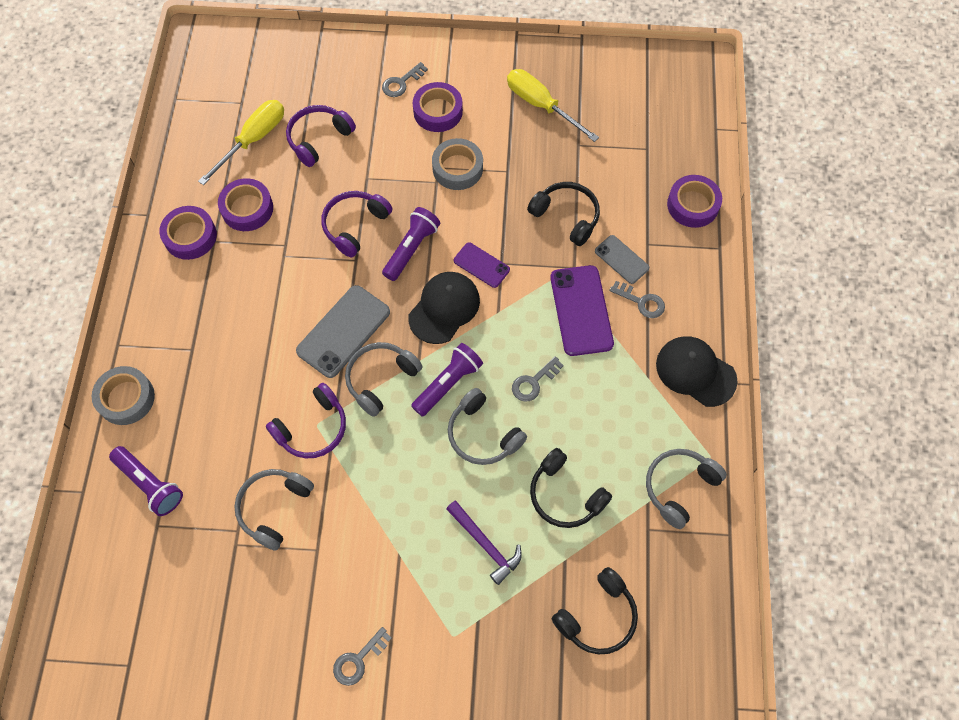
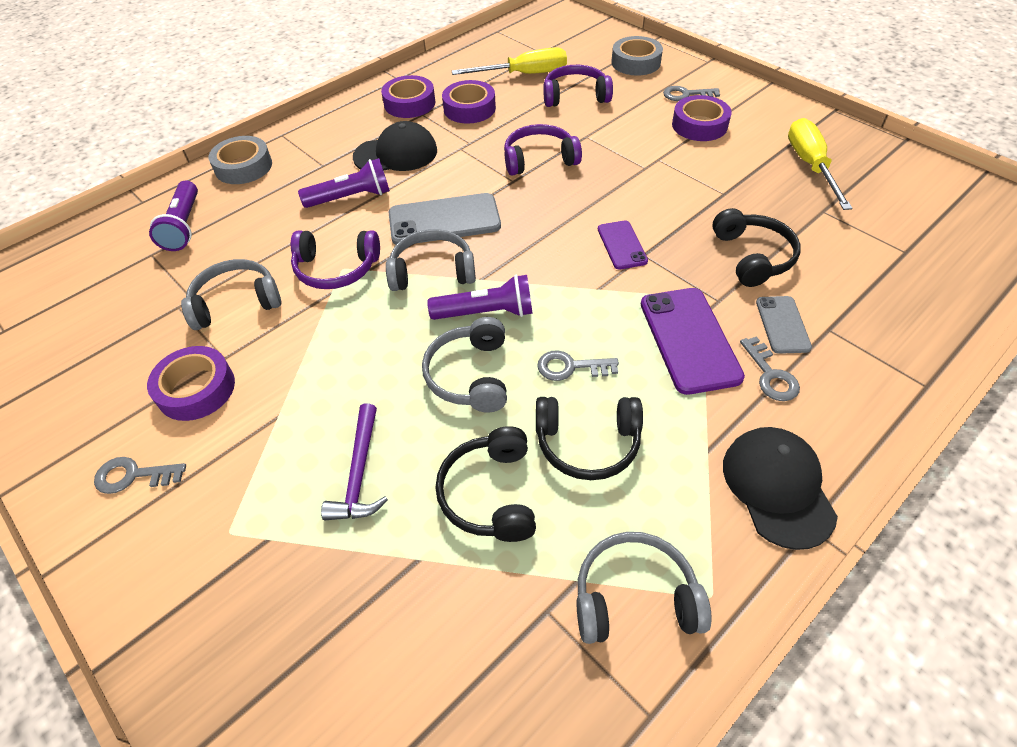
camera: 45 degrees right, 15 degrees down
purple flashlight [382,207,440,281] -> purple flashlight moved to [298,158,390,208]
black cap [408,272,480,344] -> black cap moved to [353,121,437,171]
grey tape [432,138,483,190] -> grey tape moved to [611,36,663,75]
purple phone [550,265,614,356] -> purple phone turned 45 degrees counterclockwise [641,288,745,395]
black headphones [552,567,638,654] -> black headphones moved to [536,397,643,480]
purple tape [667,175,722,228] -> purple tape moved to [147,346,235,421]

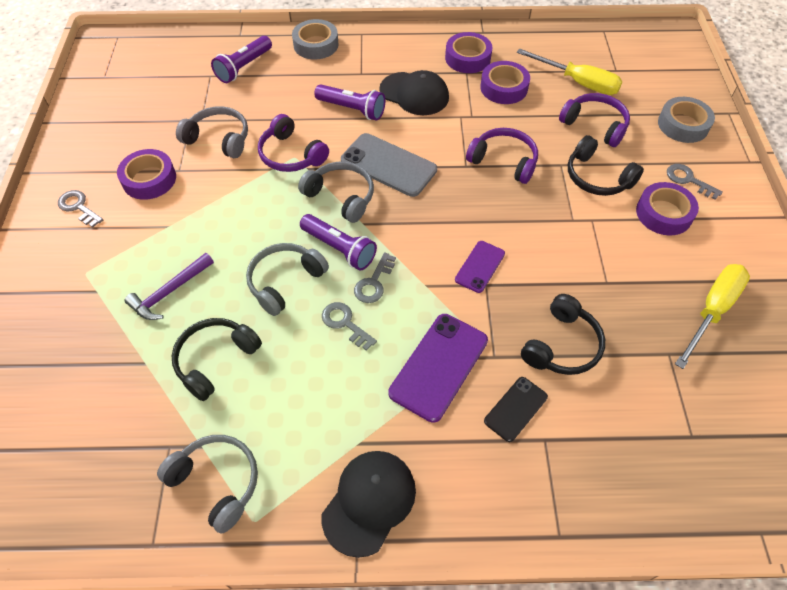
camera: 40 degrees right, 5 degrees up
black headphones [536,397,643,480] -> black headphones moved to [568,135,644,196]
grey key [740,336,800,401] -> grey key moved to [354,252,396,303]
grey phone [756,296,812,354] -> black phone [484,377,548,442]

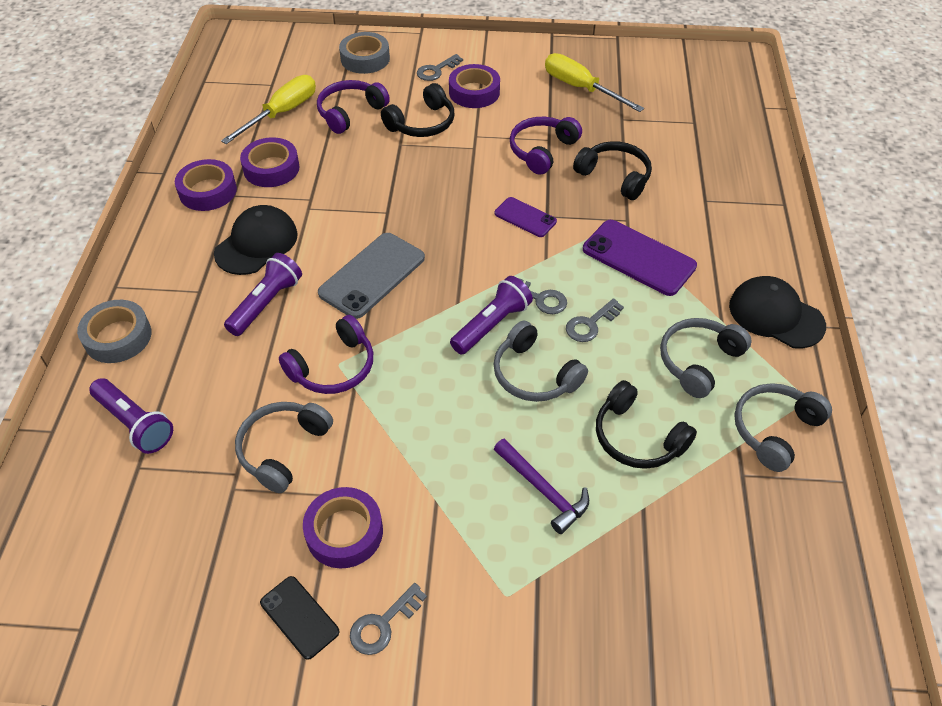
camera: 85 degrees left, 5 degrees down
grey headphones [298,162,374,223] -> grey headphones moved to [660,318,752,398]
purple headphones [466,128,538,184] -> purple headphones moved to [510,117,582,175]
black phone [484,377,548,442] -> black phone moved to [260,576,339,660]

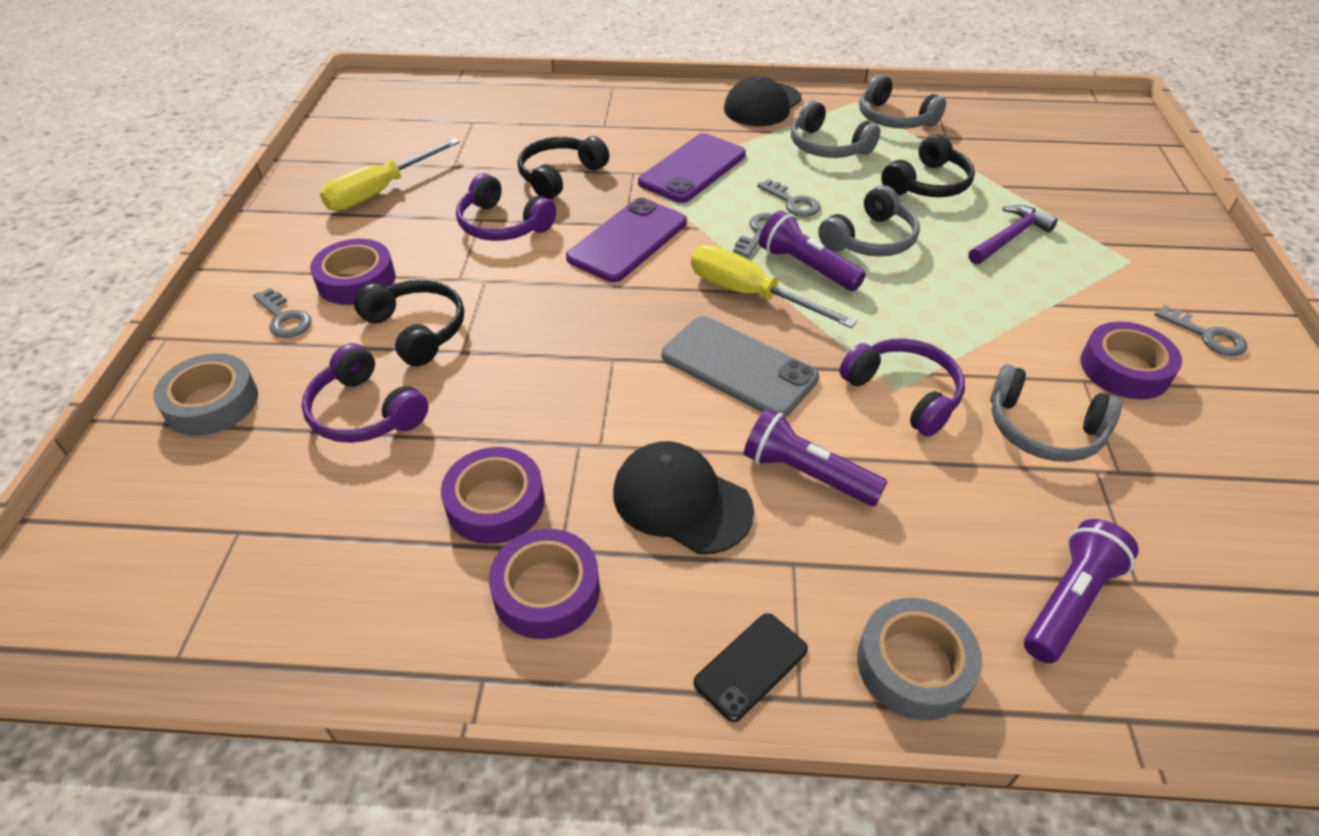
camera: 90 degrees left, 5 degrees down
yellow screwdriver [221,75,316,144] -> yellow screwdriver moved to [691,245,857,328]
black phone [260,576,339,660] -> black phone moved to [693,613,808,722]
purple phone [495,197,557,237] -> purple phone [566,198,687,282], size x1.73

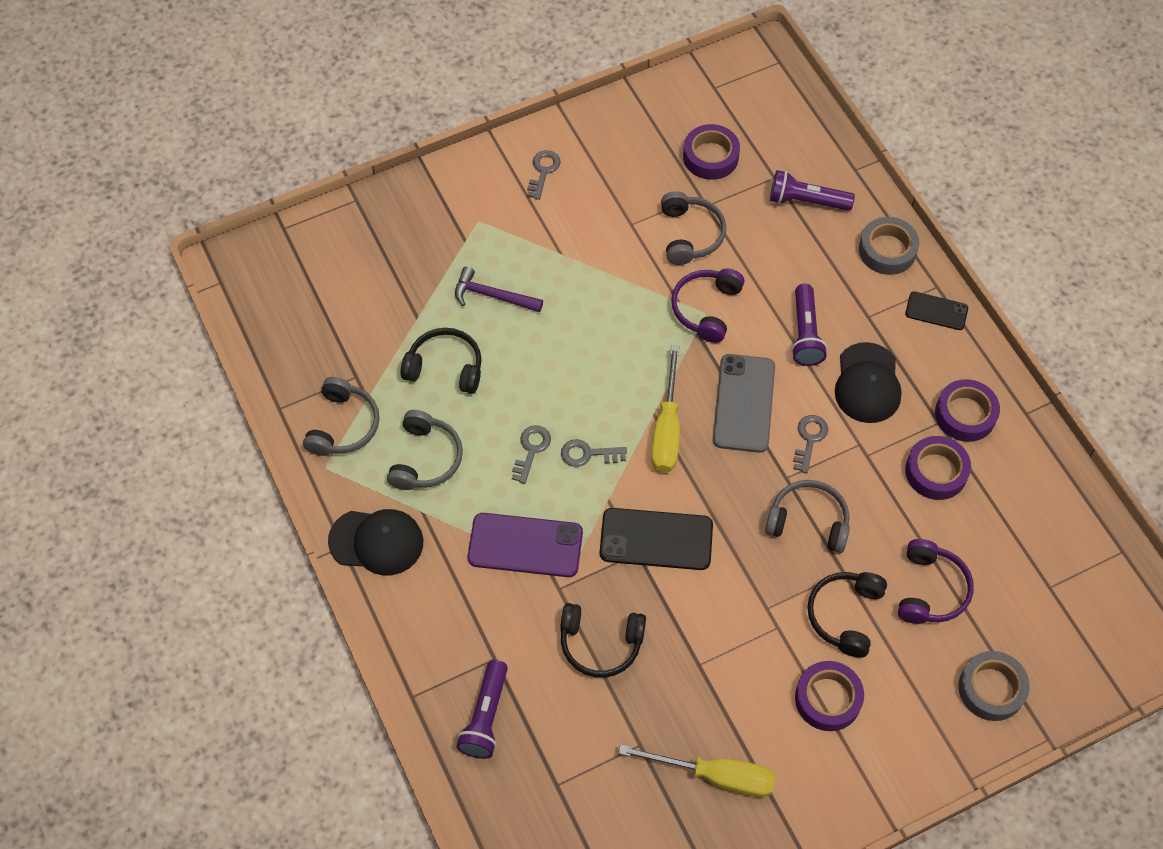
camera: 120 degrees left, 15 degrees up
grey key [253,288,312,338] -> grey key moved to [793,415,828,473]
purple headphones [456,173,556,241] -> none
purple phone [566,198,687,282] -> black phone [600,508,713,570]
purple flashlight [759,210,866,291] -> purple flashlight moved to [456,660,508,759]
grey headphones [818,185,920,257] -> grey headphones moved to [765,480,850,553]
purple tape [1081,321,1182,399] -> purple tape moved to [683,124,740,180]

